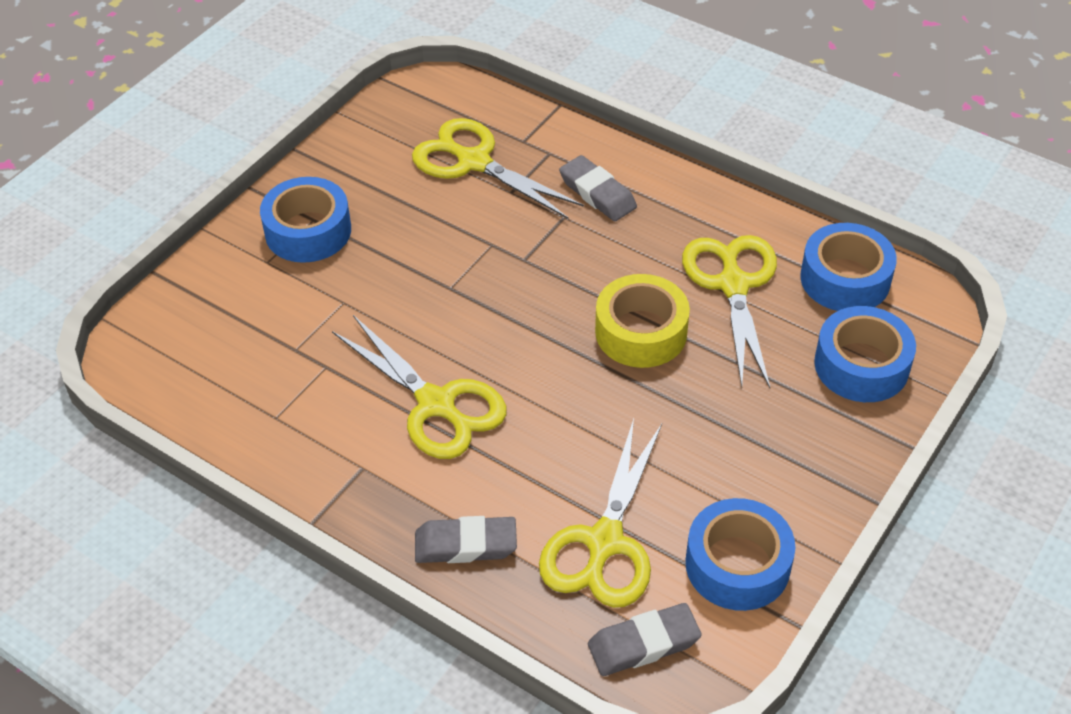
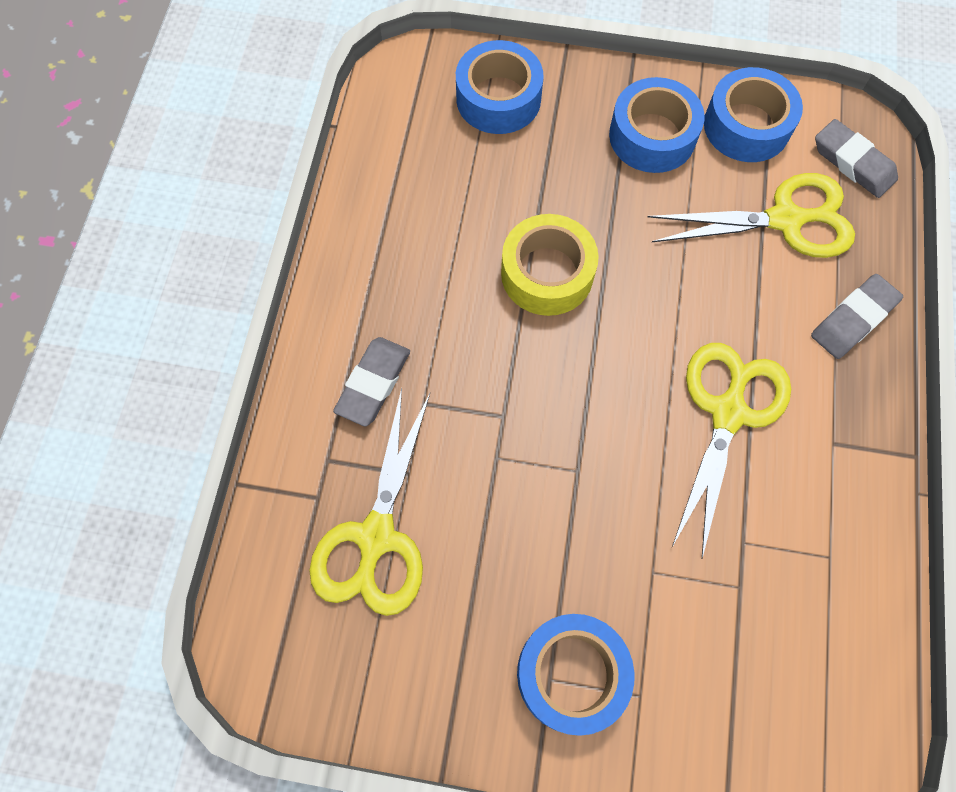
camera: 115 degrees left, 20 degrees up
grey eraser [415,516,517,563] -> grey eraser turned 75 degrees clockwise [811,274,903,359]
yellow scissors [682,235,777,388] -> none
blue tape [800,223,897,311] -> blue tape moved to [609,77,705,173]

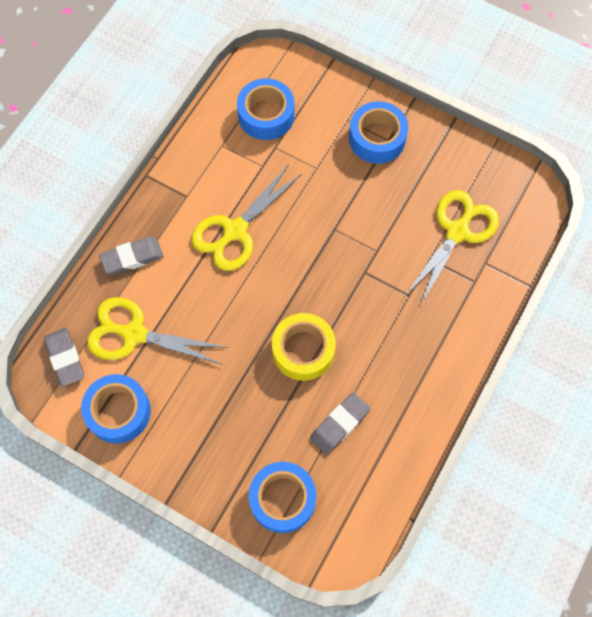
camera: 160 degrees left, 0 degrees up
grey eraser [333,337,410,426] -> grey eraser moved to [310,392,370,454]
blue tape [609,77,705,173] -> blue tape moved to [237,78,295,140]

